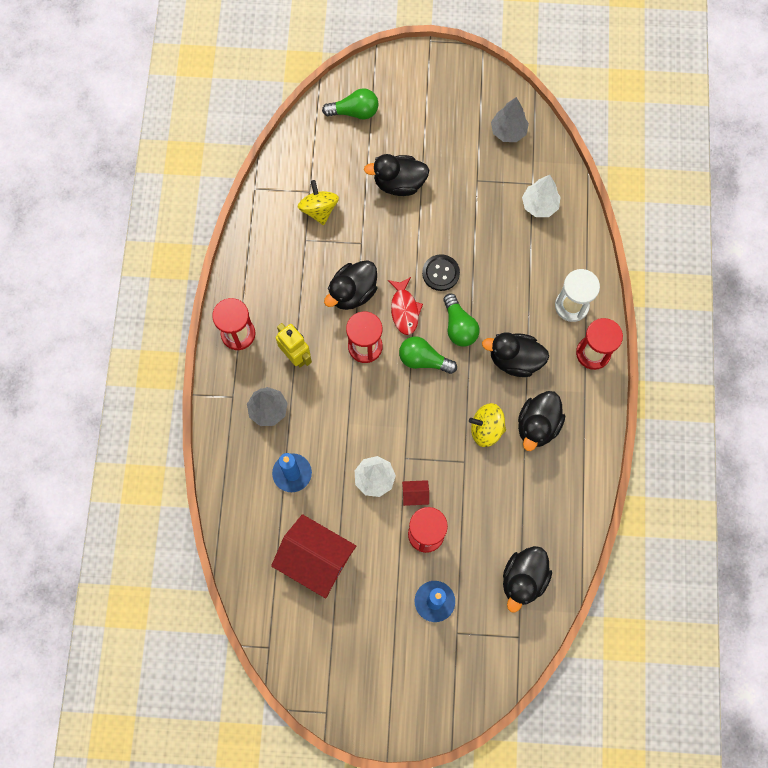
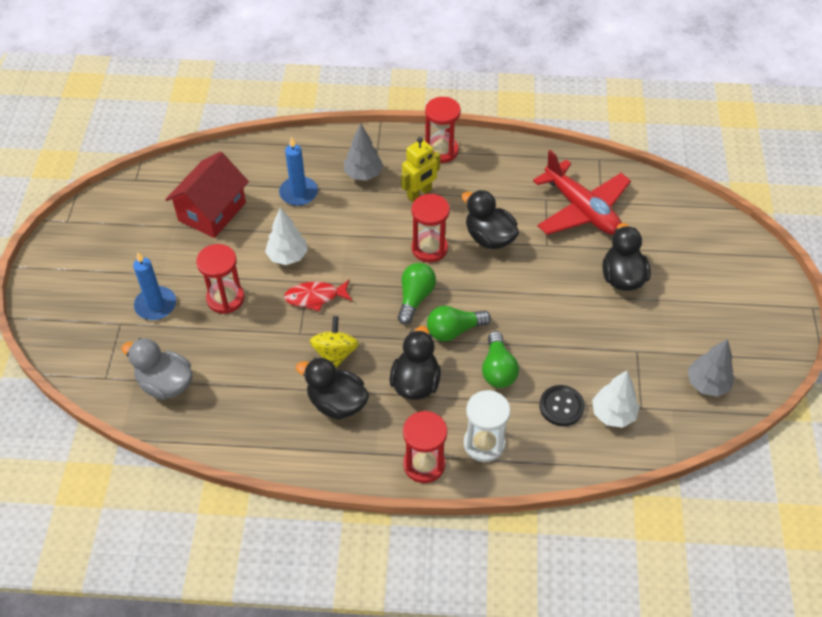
camera: 90 degrees right, 20 degrees down
yellow spinning top [298,180,339,225] -> red plane [533,150,631,235]
green light bulb [322,88,379,119] -> green light bulb moved to [482,331,519,388]
red fish [388,277,423,335] -> red fish moved to [284,280,352,312]
red house [402,480,429,506] -> none
black button [422,254,460,291] -> black button moved to [539,385,585,426]
black duck [503,546,552,613] -> grey duck [121,338,193,400]

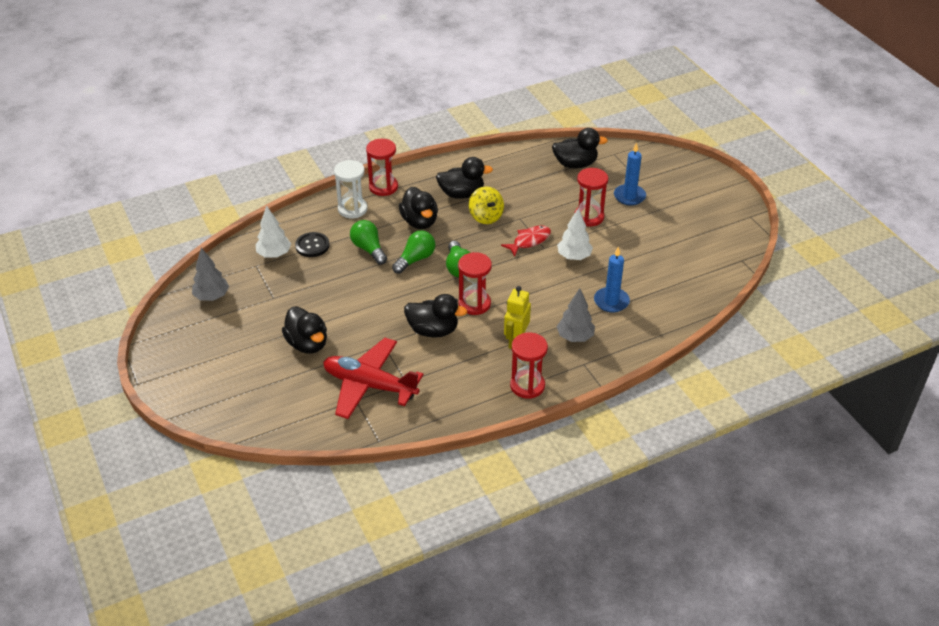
camera: 150 degrees right, 10 degrees down
grey duck [121,338,193,400] -> black duck [552,128,608,169]
red house [165,151,249,238] -> none

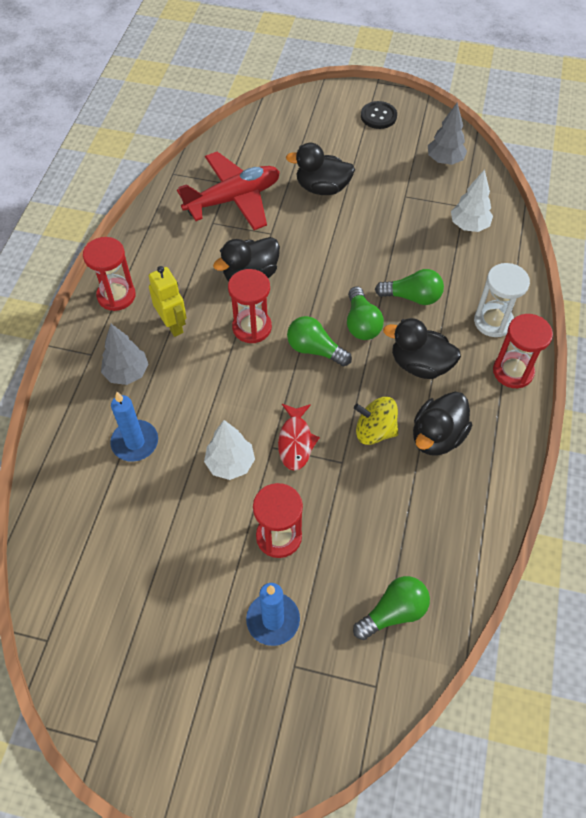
camera: 130 degrees right, 15 degrees up
black button [295,232,330,257] -> black button moved to [361,101,397,129]
black duck [552,128,608,169] -> green light bulb [353,576,430,640]

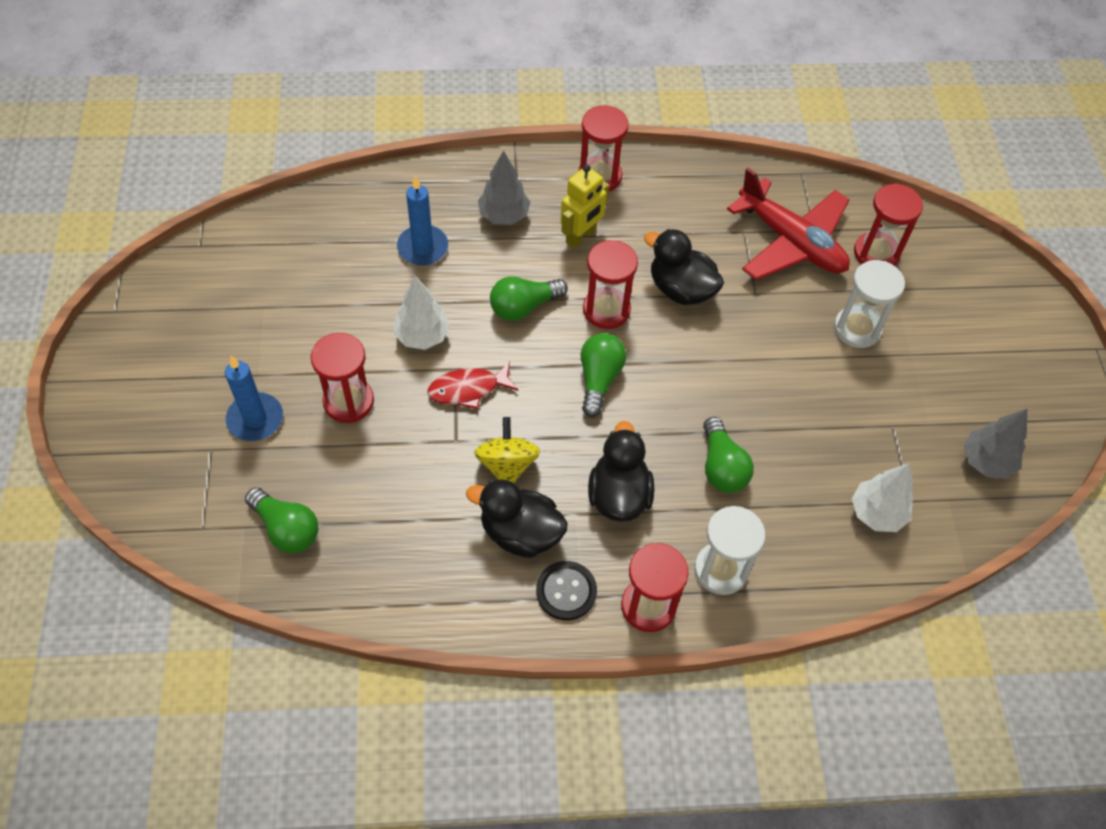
camera: 70 degrees right, 0 degrees up
black duck [286,143,355,195] -> white hourglass [834,260,905,348]
green light bulb [347,287,384,340] -> green light bulb moved to [490,276,568,321]
black button [361,101,397,129] -> black button moved to [536,561,597,621]
none -> red hourglass [854,184,923,266]

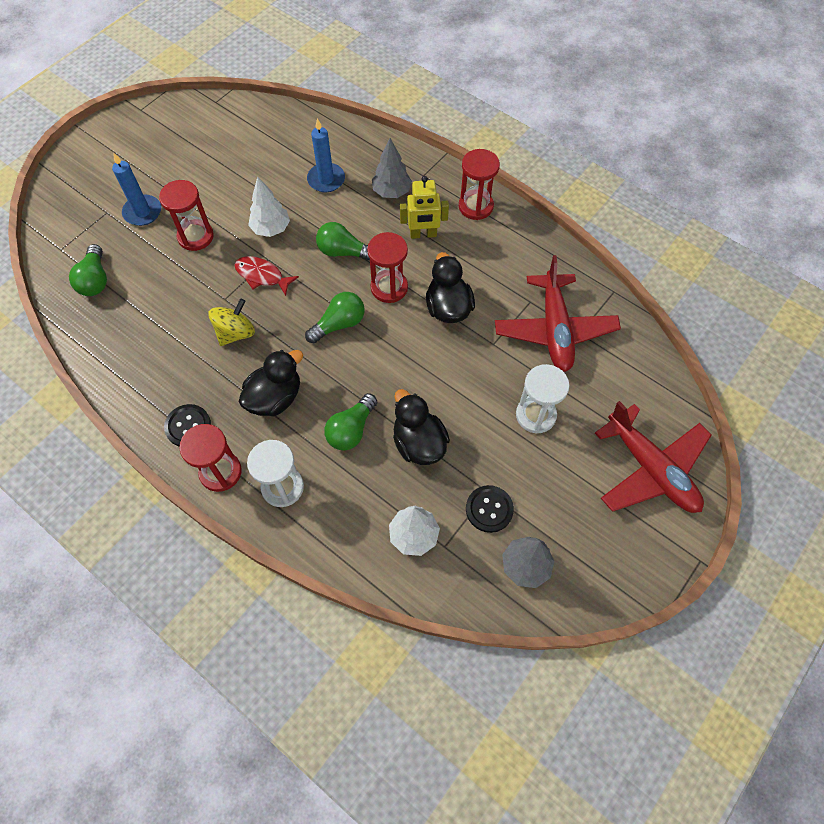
camera: 45 degrees right, 5 degrees up
black duck [466,479,568,558] -> black duck moved to [393,389,450,465]
red hourglass [854,184,923,266] -> none
none -> black button [466,485,514,533]
none -> red plane [595,401,711,513]

